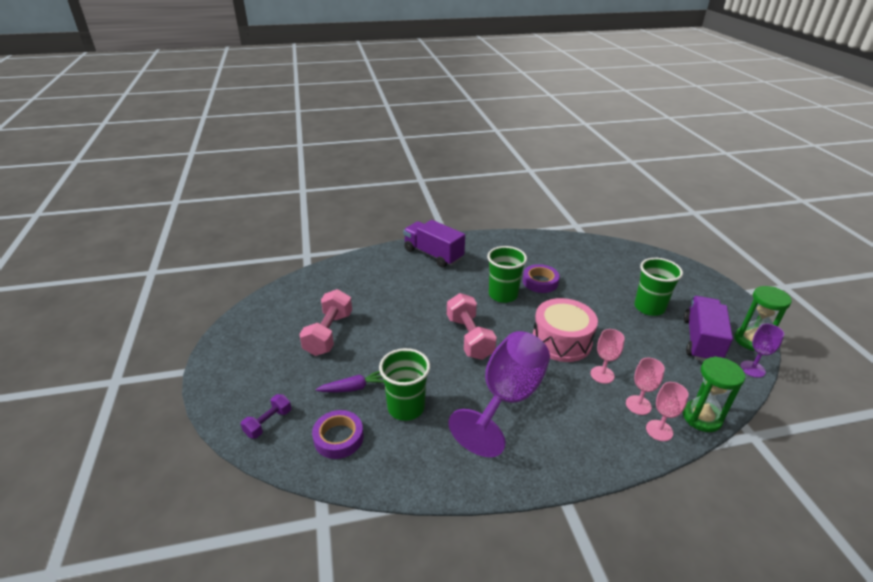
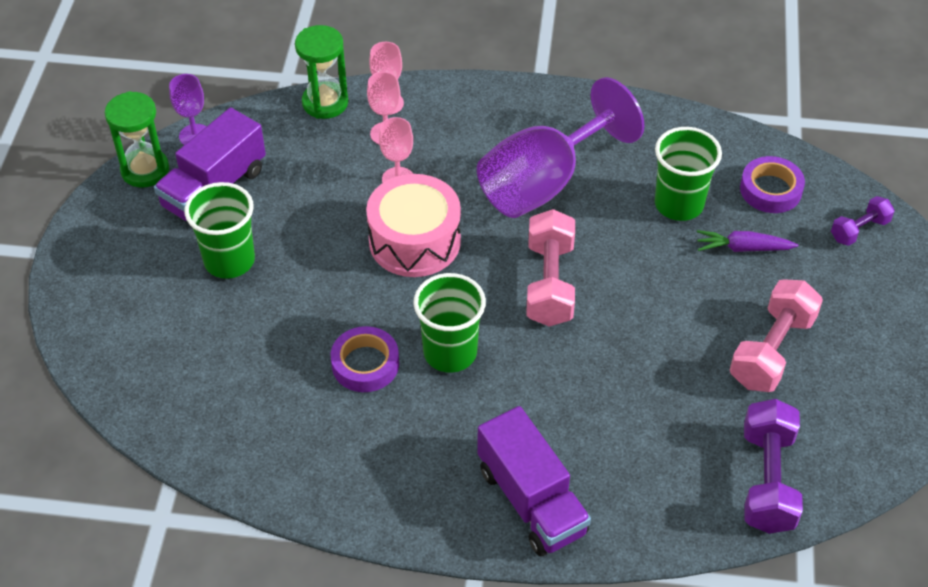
camera: 160 degrees left, 15 degrees up
none -> purple dumbbell [744,399,803,534]

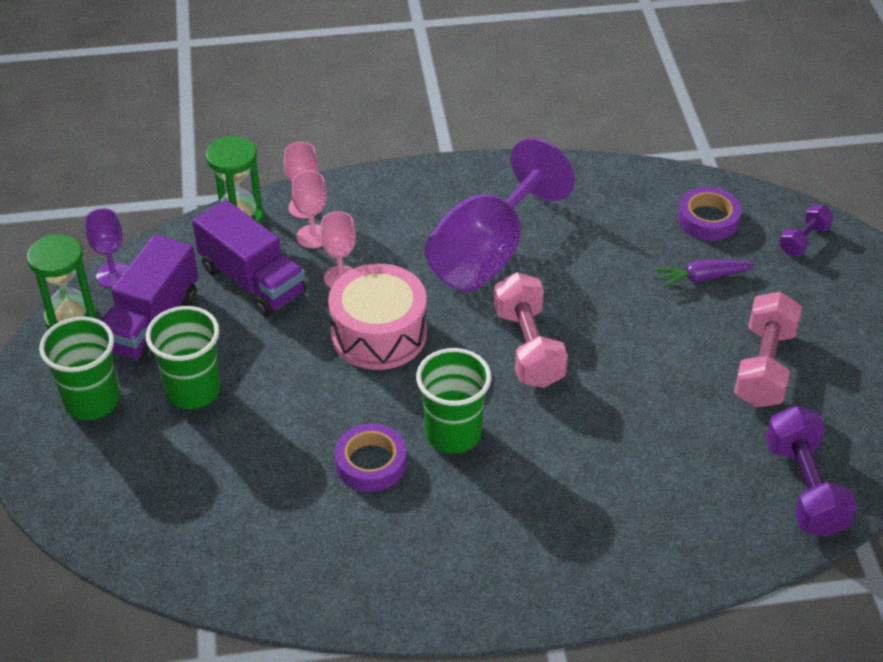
camera: 15 degrees left, 5 degrees down
purple truck [477,406,591,556] -> purple truck moved to [192,199,306,317]
green cup [655,127,722,221] -> green cup moved to [39,316,119,420]

